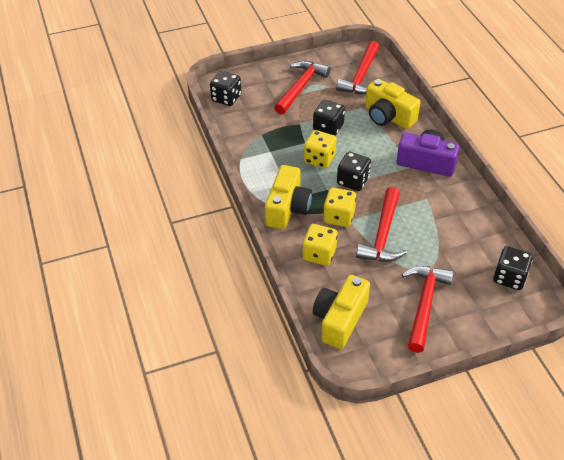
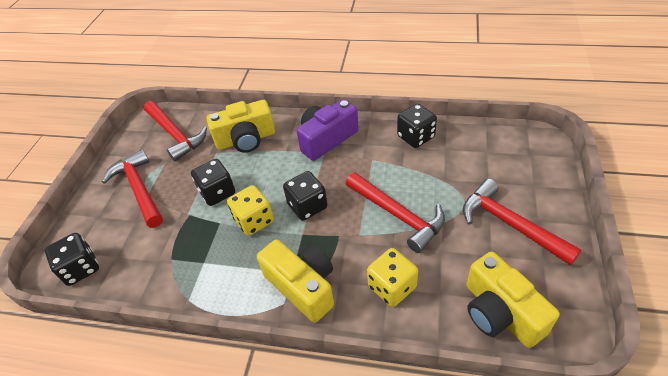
camera: 55 degrees left, 0 degrees up
yellow dice [323,187,356,227] -> none
black dice [493,246,533,290] -> black dice moved to [397,104,437,148]

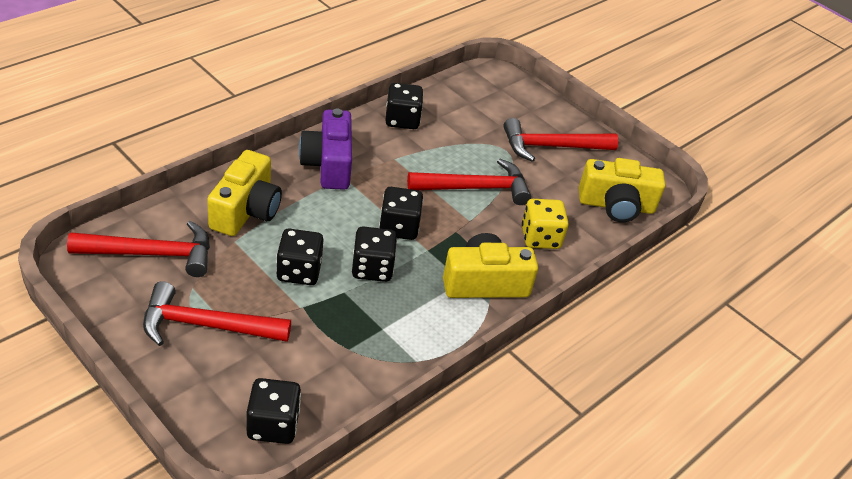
camera: 65 degrees left, 5 degrees down
yellow dice [227,185,274,236] -> black dice [352,227,397,282]

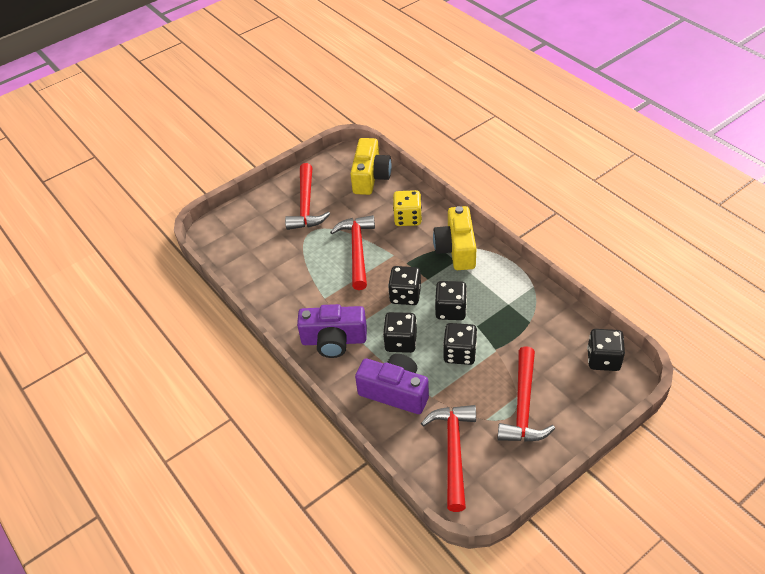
camera: 75 degrees left, 5 degrees up
yellow camera [207,150,282,236] -> purple camera [355,354,429,414]
black dice [385,83,423,129] -> black dice moved to [383,312,417,353]

